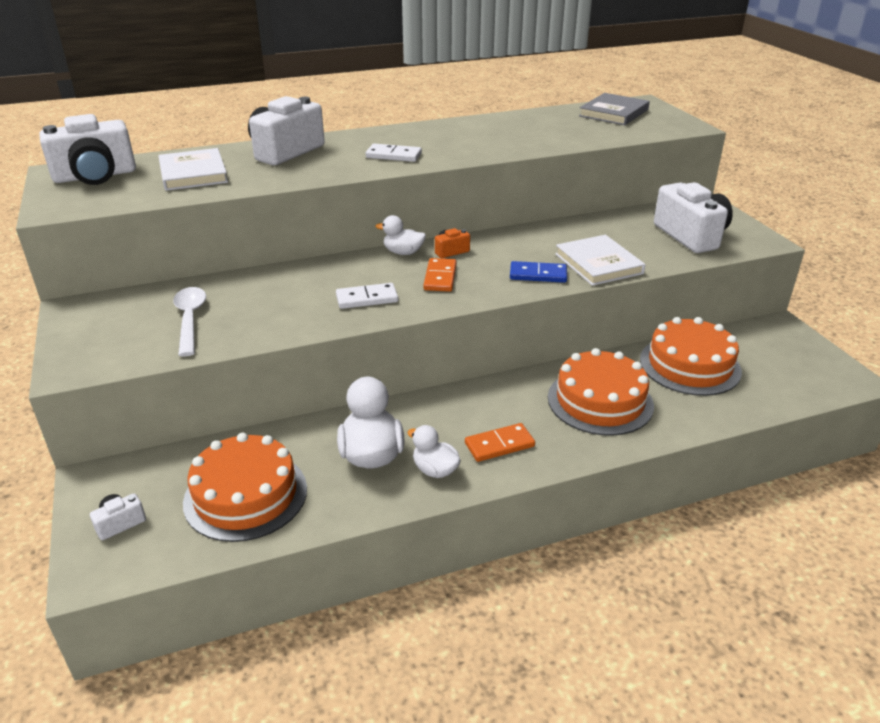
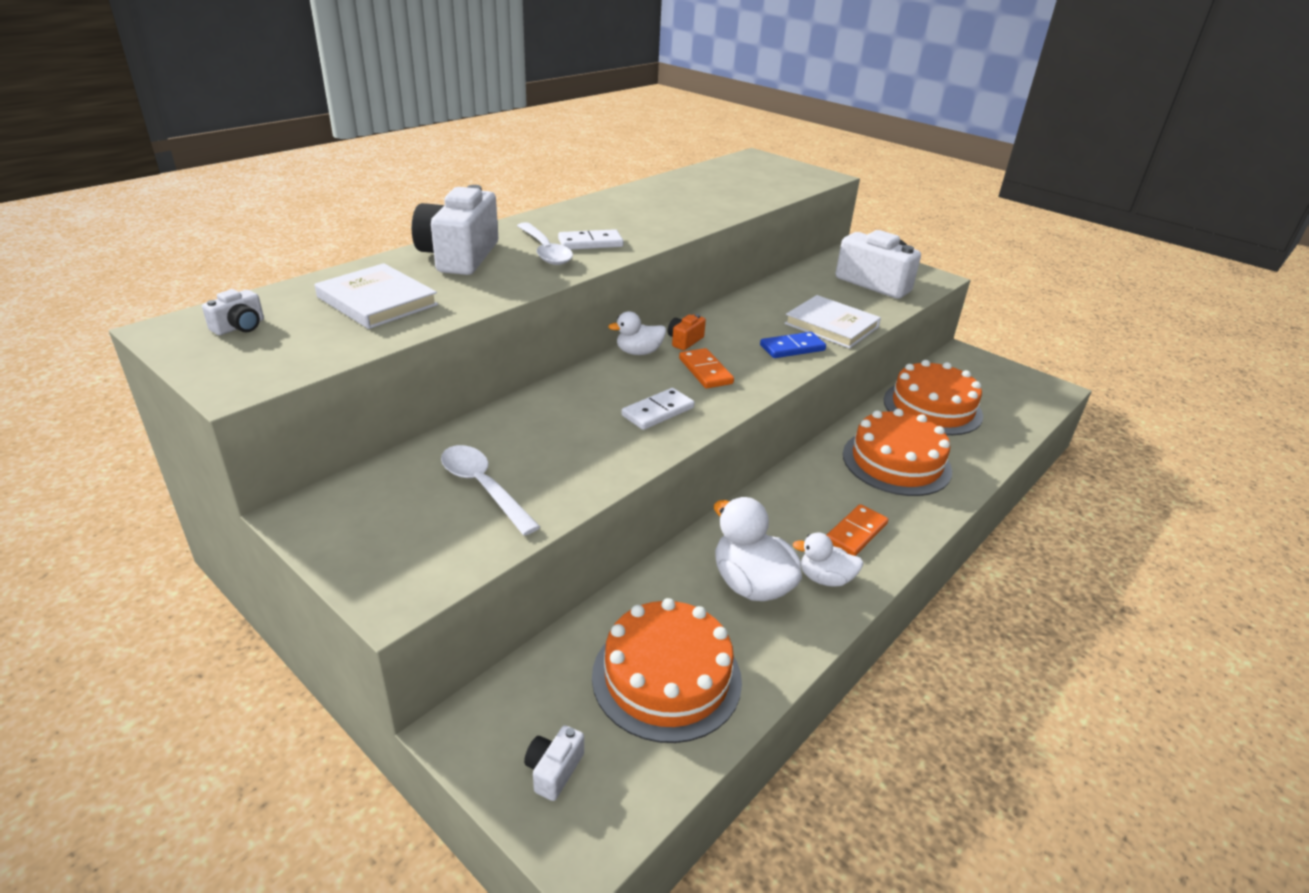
camera: 30 degrees left, 0 degrees up
white camera [40,114,136,185] -> white camera [202,289,264,335], size x0.44
grey book [579,93,650,125] -> none
none -> white spoon [517,222,573,265]

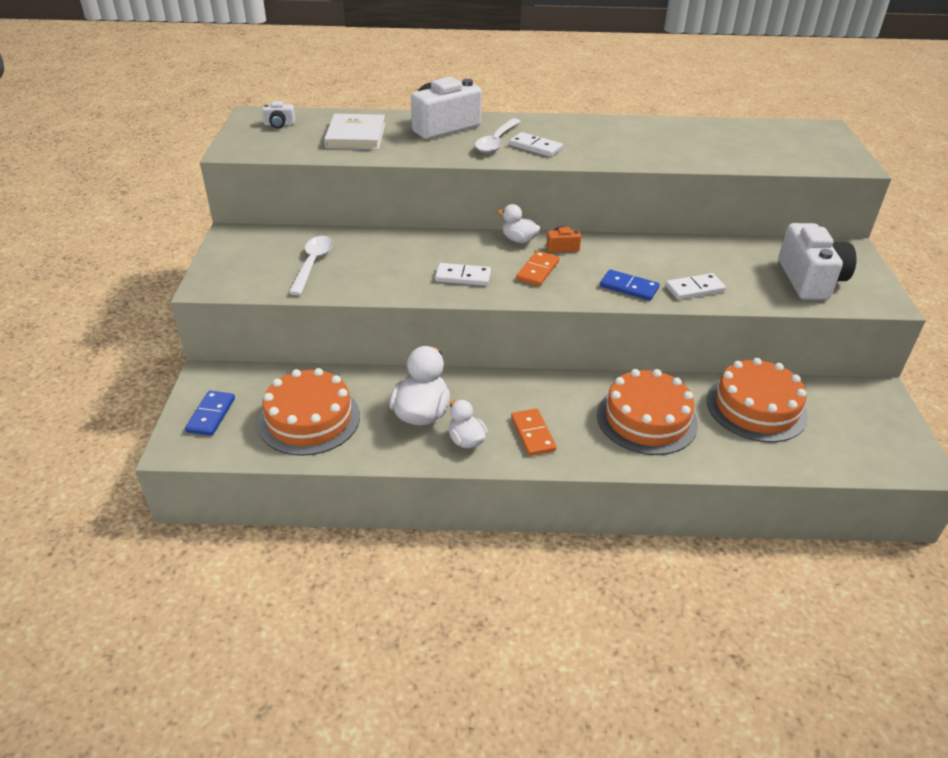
camera: 50 degrees right, 5 degrees up
white camera [524,725,584,801] -> blue domino [185,391,235,436]
white book [784,295,881,348] -> white domino [665,273,726,300]
orange domino [827,504,888,556] -> orange domino turned 75 degrees clockwise [511,409,556,456]

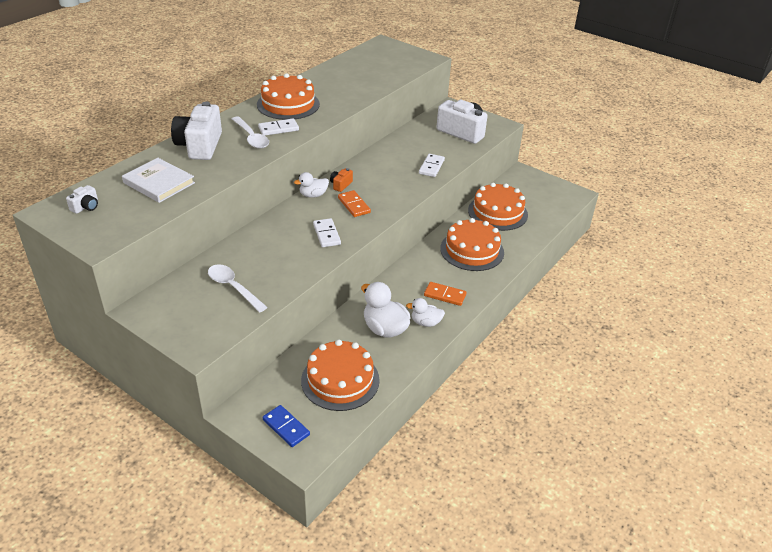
camera: 55 degrees left, 0 degrees up
white domino [435,263,491,286] -> white domino turned 60 degrees counterclockwise [313,218,341,247]
blue domino [600,269,659,301] -> none
none -> orange cake [257,73,320,120]

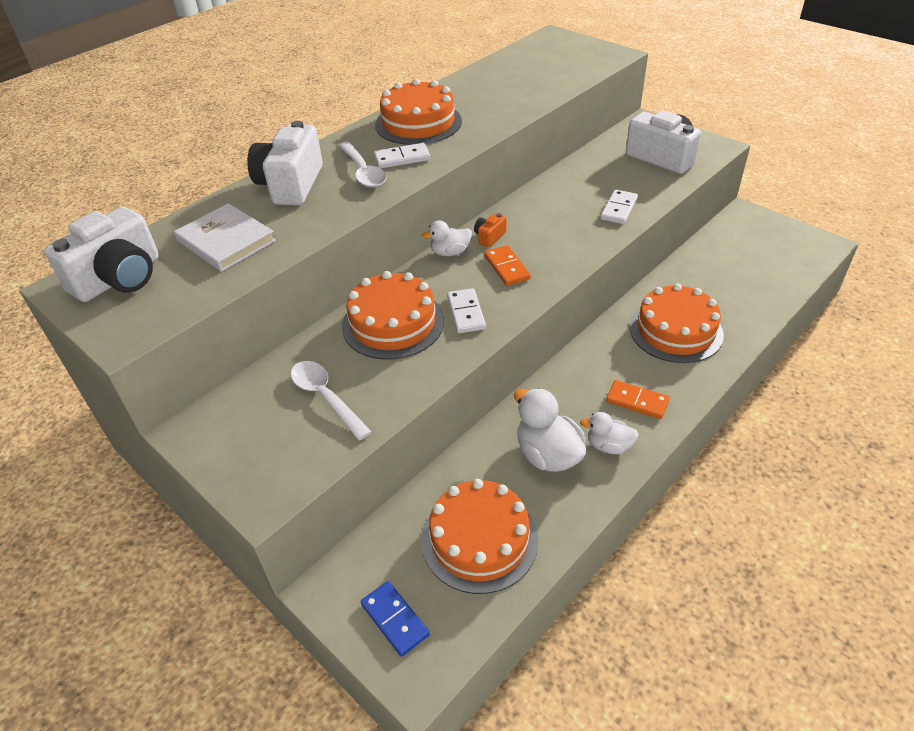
camera: 10 degrees right, 5 degrees up
white camera [66,185,98,214] -> white camera [44,207,159,302], size x2.25
orange cake [468,183,528,231] -> orange cake moved to [342,271,444,360]

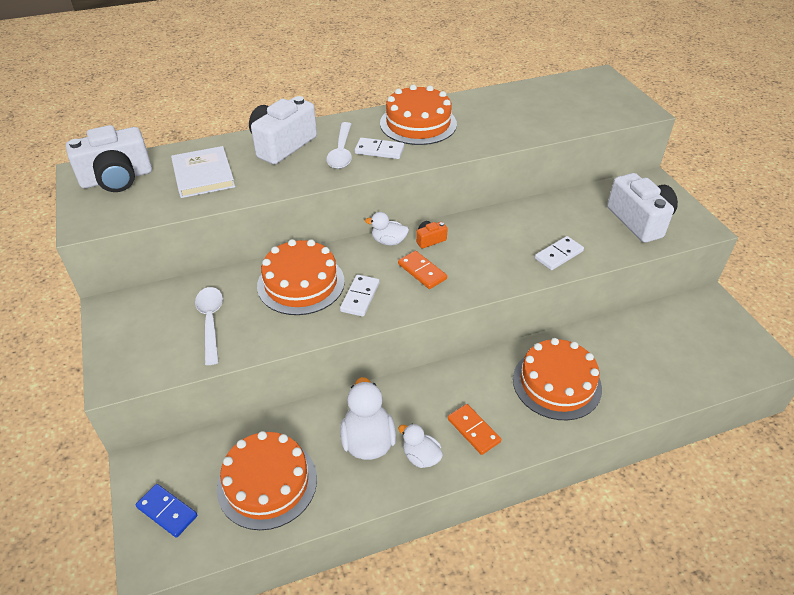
camera: 25 degrees right, 0 degrees up
blue domino [361,581,430,657] -> blue domino turned 45 degrees counterclockwise [135,484,197,538]
orange domino [484,245,531,286] -> orange domino turned 45 degrees counterclockwise [398,251,447,289]

